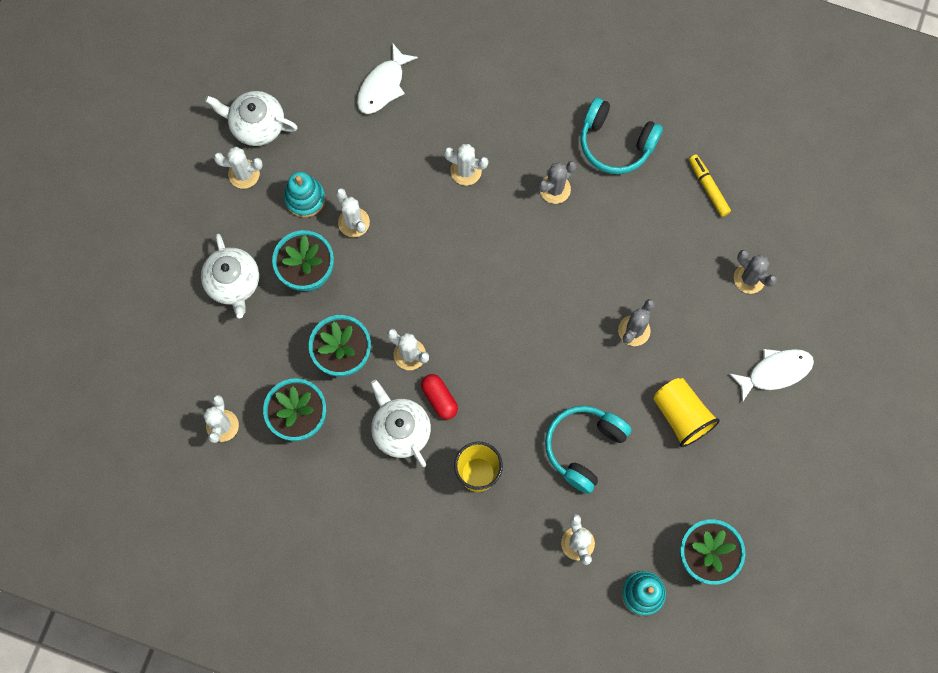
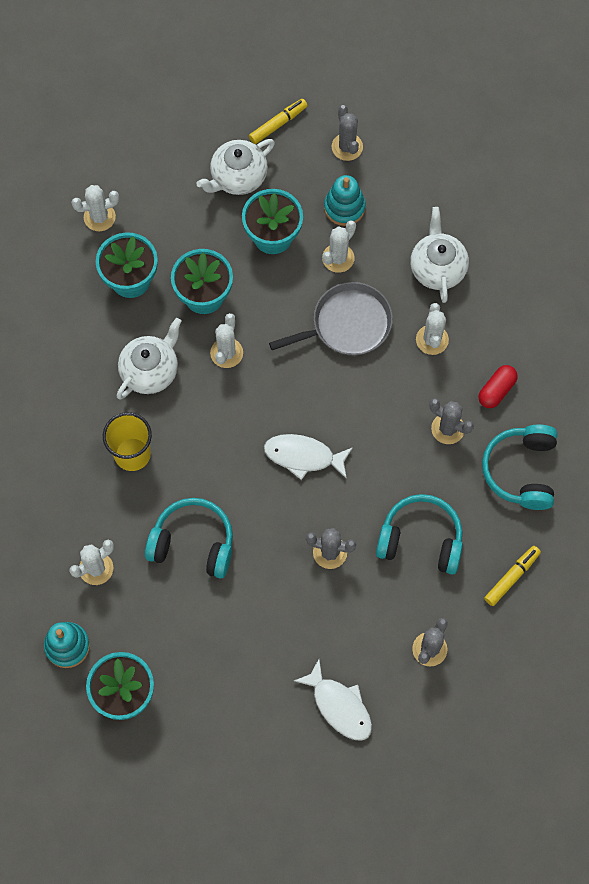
camera: 70 degrees right, 5 degrees down
white teapot [205,91,298,146] -> white teapot moved to [410,207,469,303]
white cactus [214,147,263,189] -> grey cactus [332,105,363,161]
white fish [357,43,418,114] -> white fish moved to [264,434,353,480]
red capsule [421,374,458,420] -> red capsule moved to [478,365,518,408]
yellow cup [654,378,720,447] -> none
none -> yellow marker [249,99,308,144]
none -> grey pan [269,282,393,355]
none -> turquoise headphones [376,494,463,574]

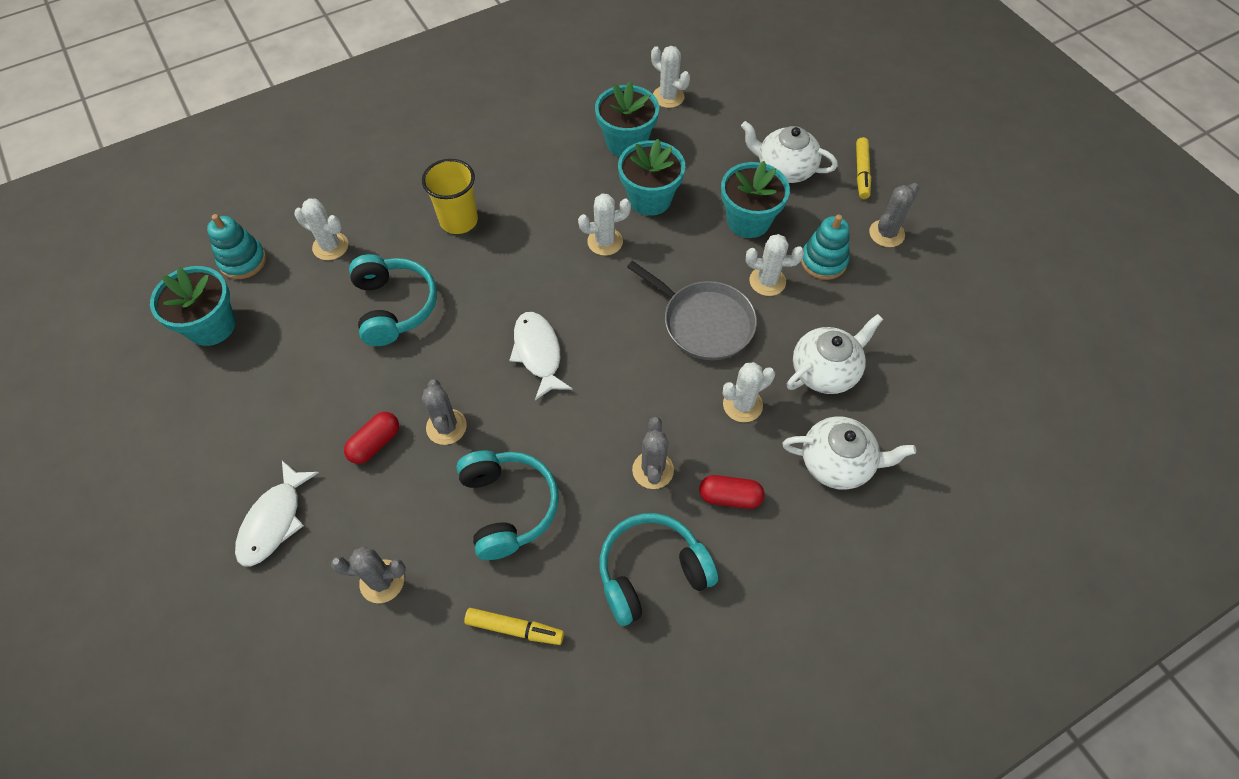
camera: 60 degrees right, 10 degrees down
white teapot [117,318,181,399] -> white teapot moved to [782,416,916,490]
yellow marker [249,99,308,144] -> yellow marker turned 75 degrees clockwise [856,137,871,199]
none -> red capsule [344,412,399,464]

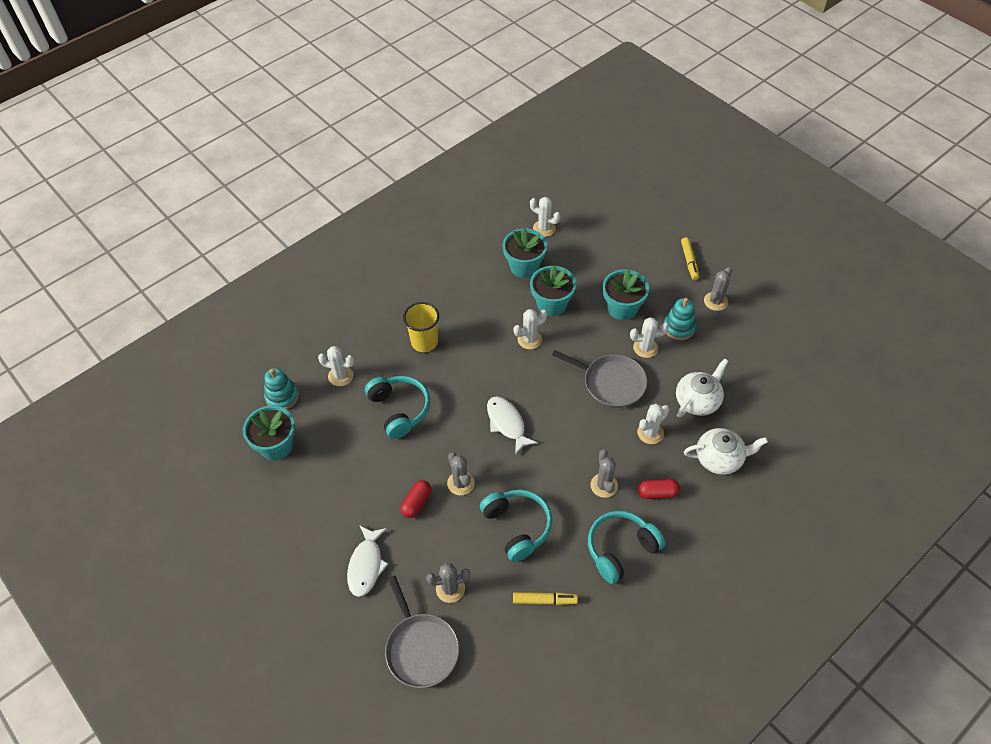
camera: 10 degrees left, 5 degrees down
white teapot [741,121,838,183] -> none
none -> grey pan [385,576,459,688]

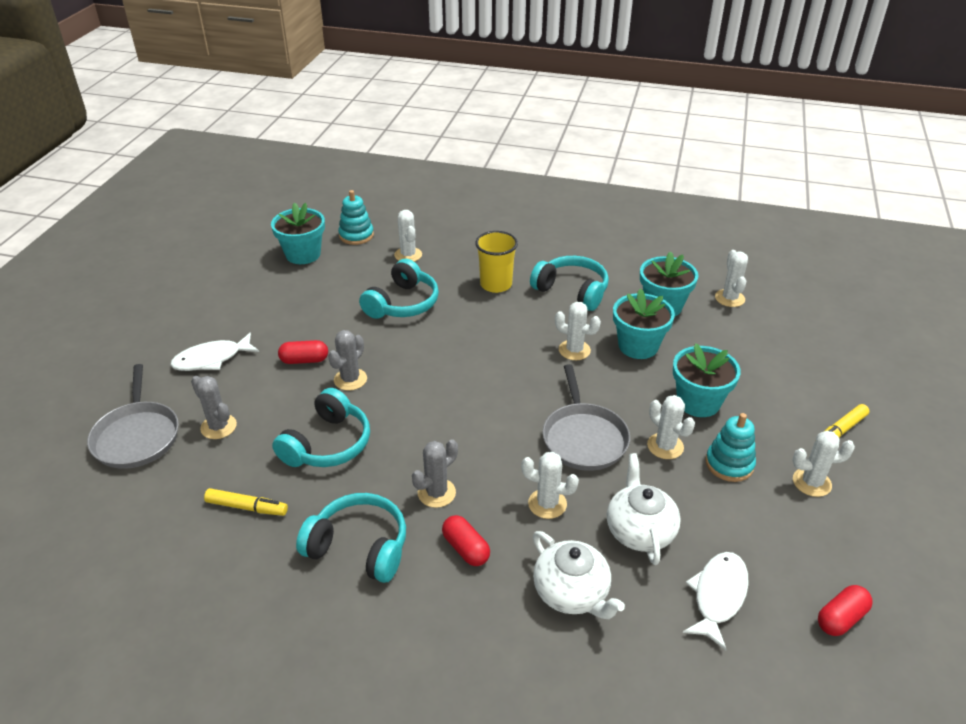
camera: 55 degrees right, 15 degrees down
grey pan [385,576,459,688] -> grey pan turned 45 degrees counterclockwise [87,364,179,469]
white fish [487,396,538,455] -> white fish moved to [683,552,749,650]
yellow marker [513,592,578,605] -> yellow marker turned 45 degrees counterclockwise [204,488,288,516]
white teapot [676,358,729,417] -> white teapot turned 105 degrees counterclockwise [607,453,681,565]
grey cactus [704,267,732,311] -> white cactus [792,431,855,497]
none -> turquoise headphones [530,256,609,311]
none -> red capsule [818,585,873,636]

